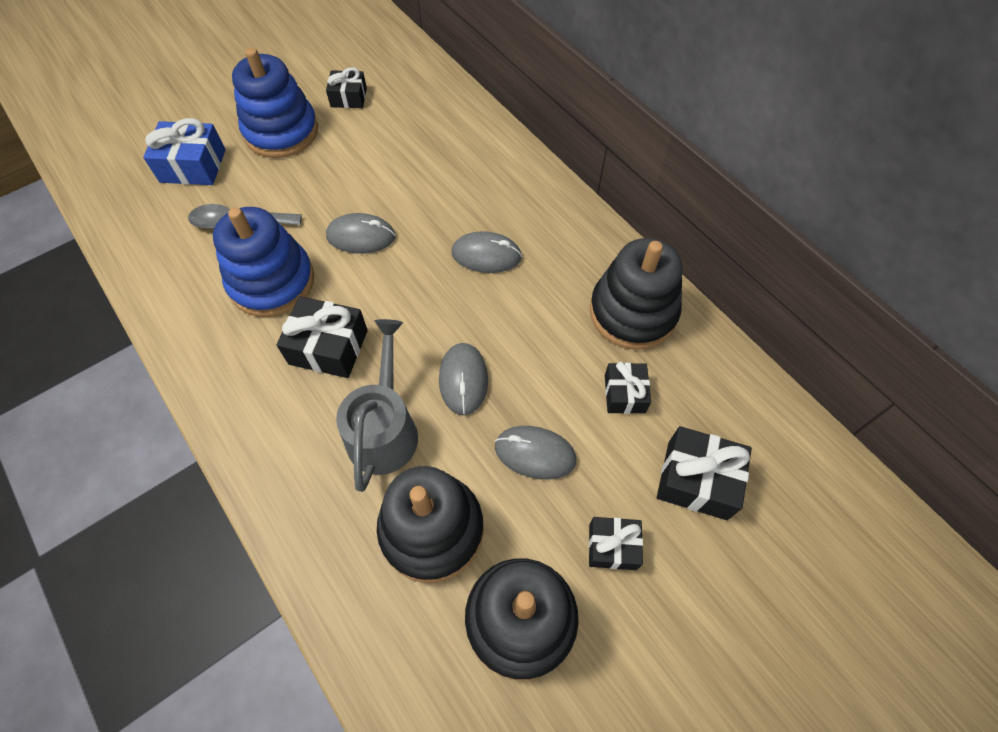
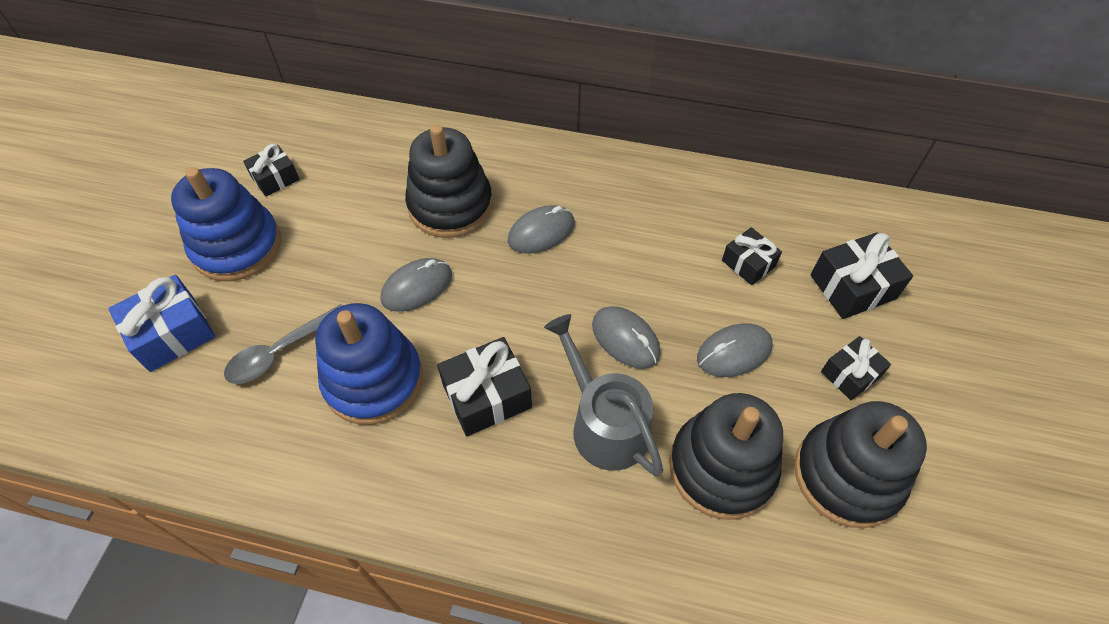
camera: 40 degrees left, 5 degrees down
black stacking toy [590,238,682,350] -> black stacking toy moved to [405,124,493,238]

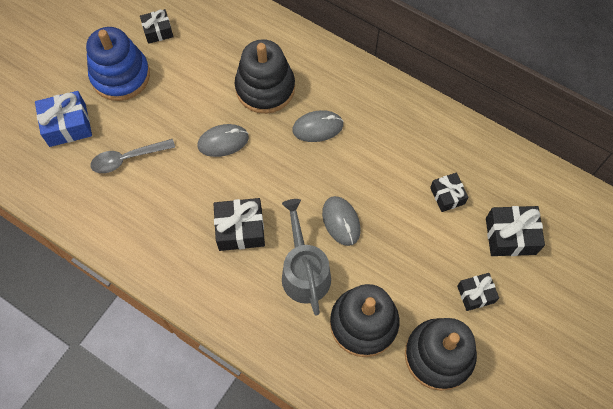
camera: 20 degrees right, 10 degrees up
blue stacking toy [315,303,423,425] -> none
grey mouse [697,323,773,377] -> none

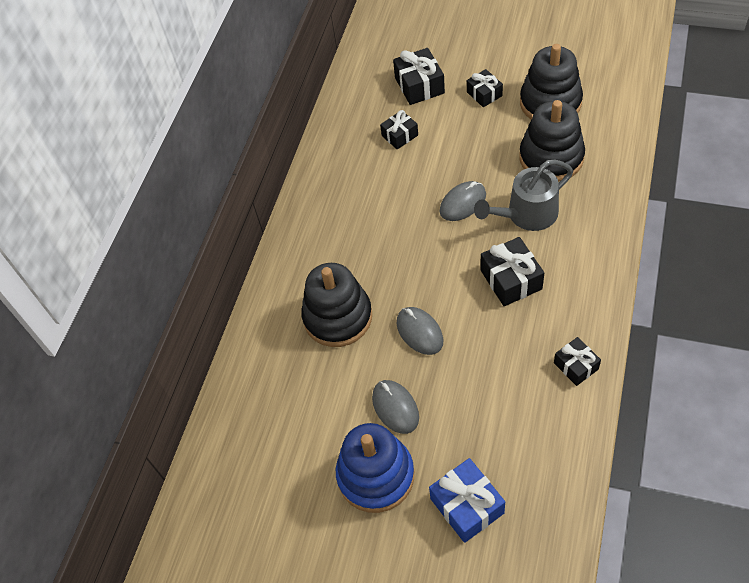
camera: 100 degrees left, 10 degrees down
grey spoon [91,139,175,173] -> none
black gift [140,9,173,44] -> black gift moved to [554,337,601,386]
grey mouse [292,110,344,142] -> grey mouse moved to [372,380,419,434]

